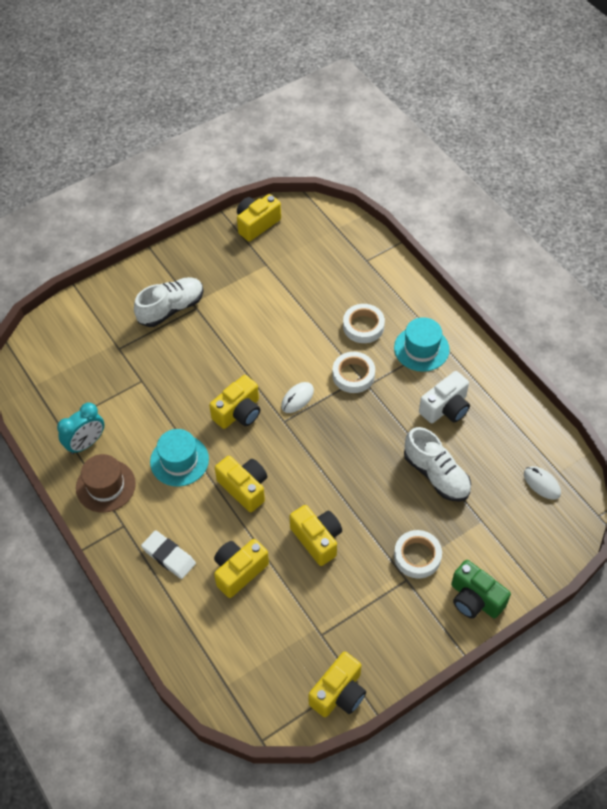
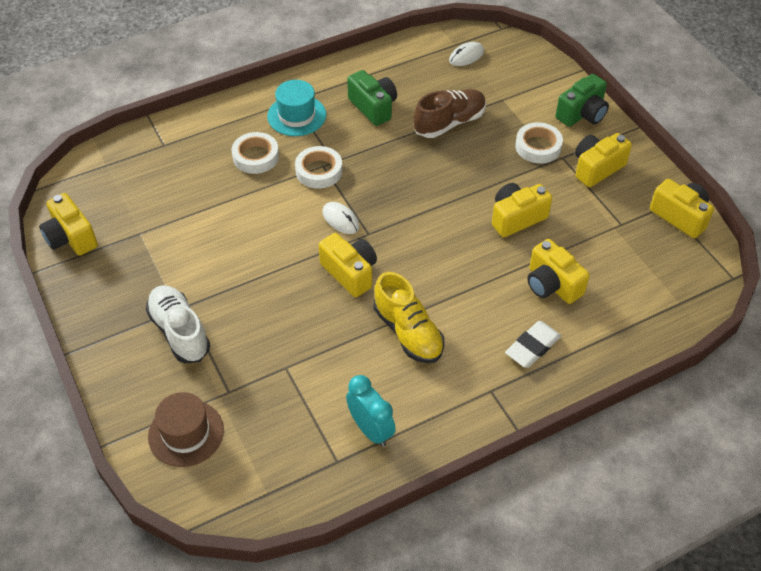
camera: 85 degrees left, 5 degrees down
brown hat [76,454,136,513] -> brown hat moved to [148,392,224,467]
turquoise hat [150,429,209,487] -> yellow shoe [374,272,444,363]
yellow camera [215,456,267,512] -> yellow camera moved to [575,133,632,187]
white shoe [404,427,471,502] -> brown shoe [414,89,486,138]
white camera [419,371,470,423] -> green camera [347,70,397,126]

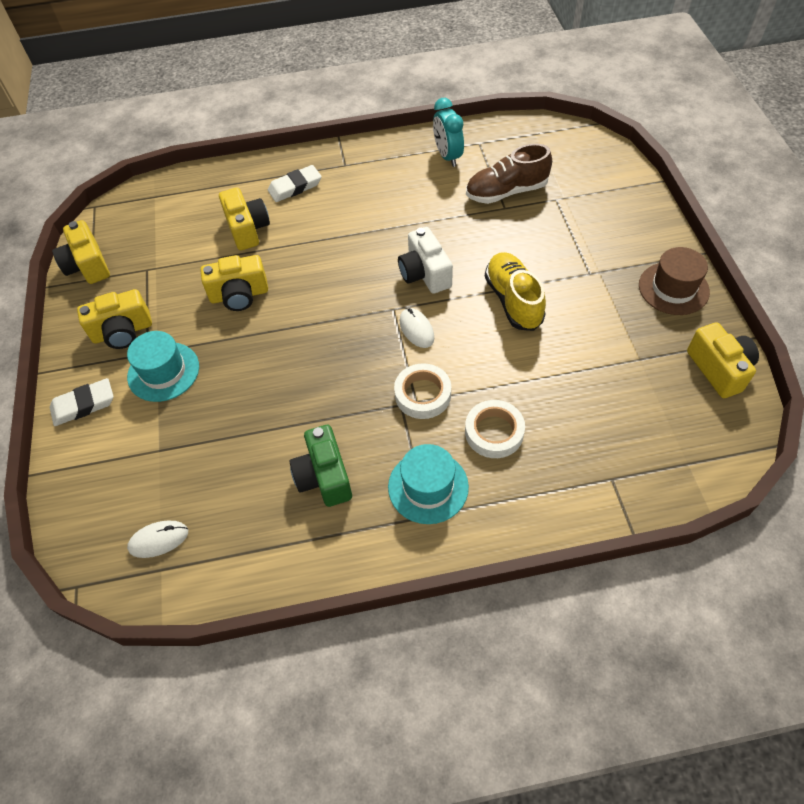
camera: 160 degrees left, 5 degrees up
white shoe [146,285,210,363] -> none
brown hat [148,392,224,467] -> brown hat moved to [639,247,710,315]
yellow camera [319,233,377,297] -> white camera [398,227,453,294]
yellow shoe [374,272,444,363] -> yellow shoe moved to [485,252,546,331]
brown shoe [414,89,486,138] -> brown shoe moved to [466,144,552,204]
white tape [515,122,563,164] -> turquoise hat [127,331,199,402]
green camera [555,74,609,127] -> white eraser [50,378,114,426]

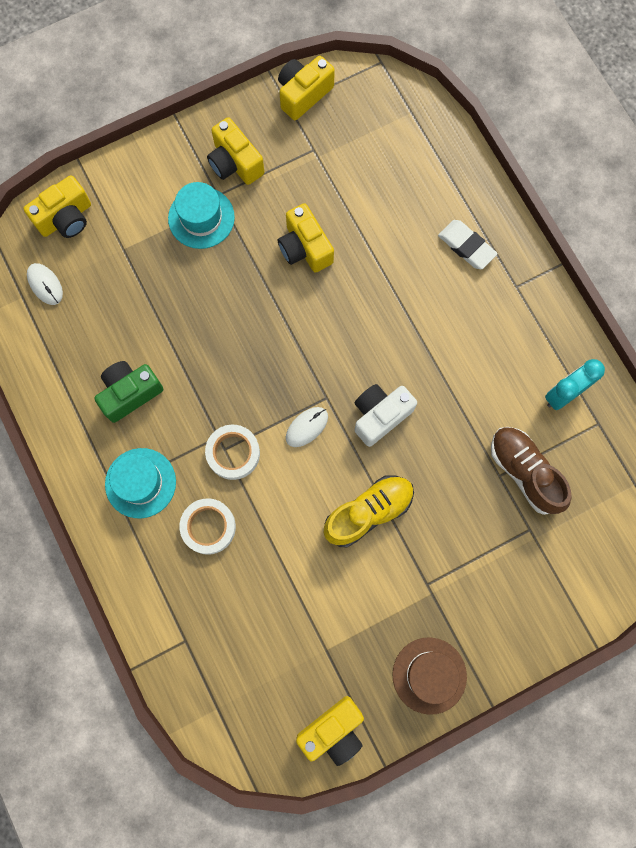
camera: 70 degrees right, 20 degrees up
white eraser [50,378,114,426] -> none
yellow camera [219,188,270,250] -> yellow camera moved to [24,175,91,238]

